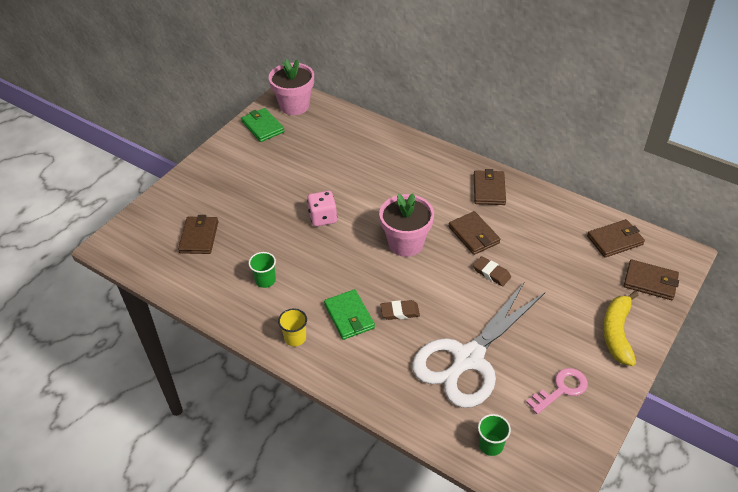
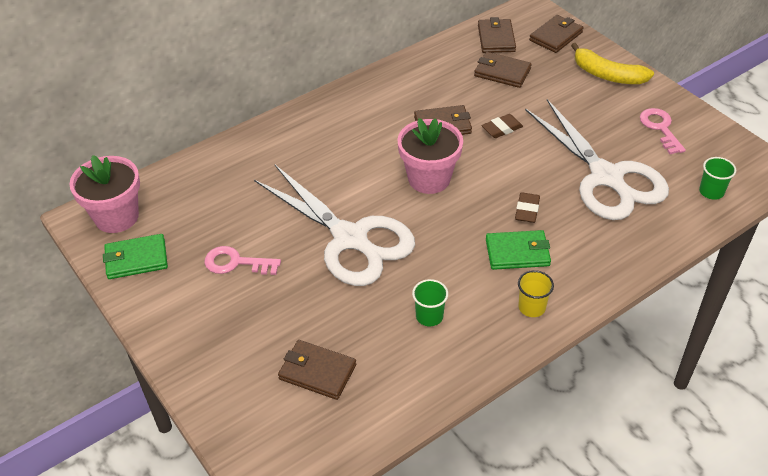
camera: 70 degrees left, 0 degrees up
pink dice [307,191,337,227] -> white scissors [254,165,415,286]
brown wallet [474,169,506,205] -> brown wallet moved to [474,52,532,88]
none -> pink key [204,246,281,275]

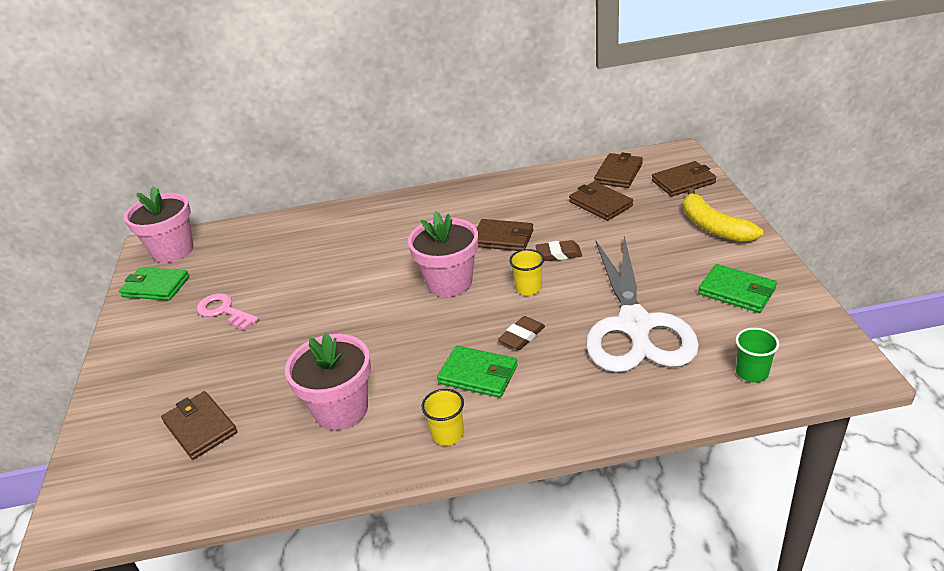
camera: 30 degrees right, 10 degrees down
white scissors [254,165,415,286] -> none
green cup [412,279,448,326] -> pink flower pot [285,333,371,430]
pink key [640,108,686,154] -> green wallet [698,264,777,313]
none -> yellow cup [509,249,544,295]

